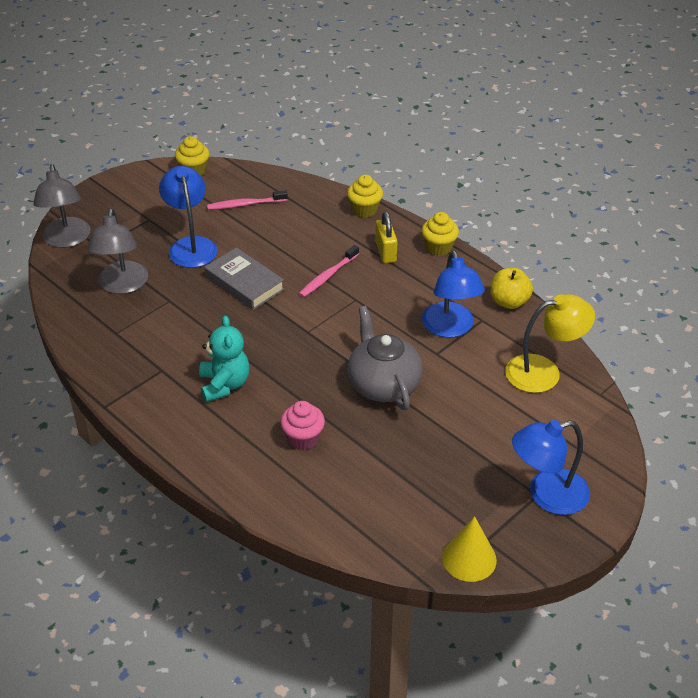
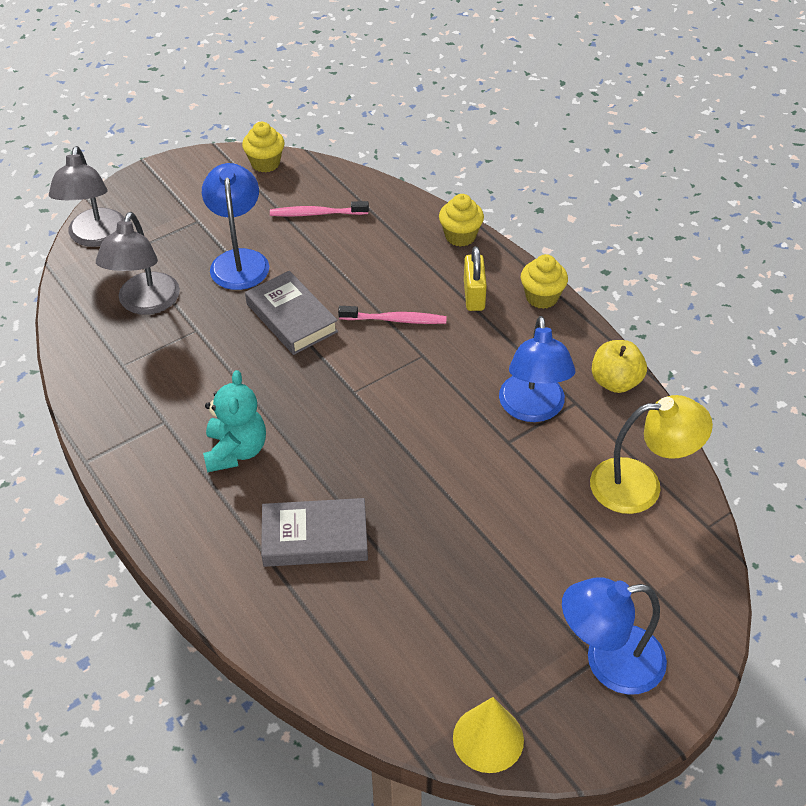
camera: 10 degrees right, 5 degrees up
pink cupcake [280,401,325,450] -> grey book [261,498,368,567]
pink toothbrush [299,245,359,297] -> pink toothbrush turned 135 degrees counterclockwise [338,306,447,324]
grey teapot [348,306,423,410] -> none

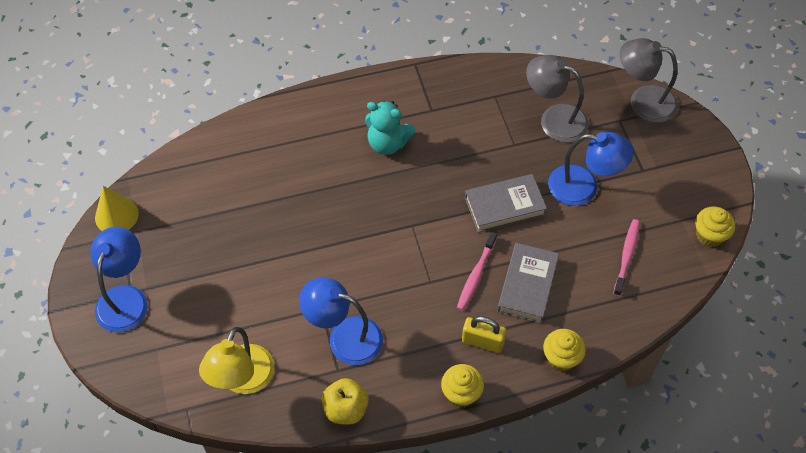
camera: 110 degrees right, 10 degrees up
grey book [261,498,368,567] -> grey book moved to [497,243,559,324]

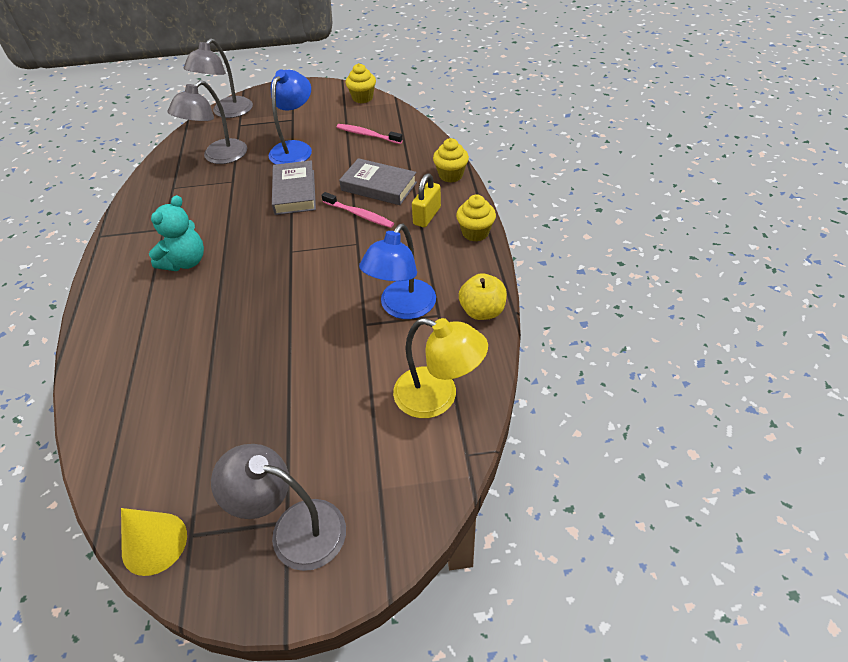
camera: 80 degrees left, 10 degrees down
blue lamp [90,227,148,332] -> grey lamp [211,444,346,571]

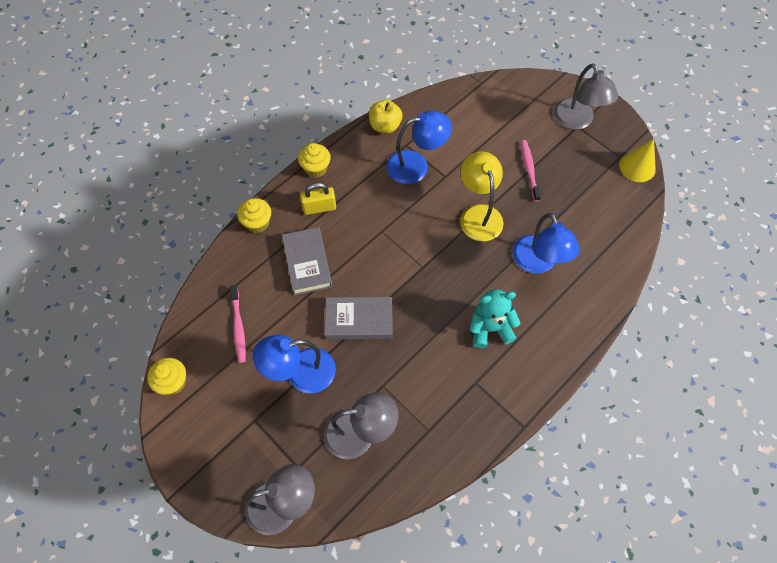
camera: 130 degrees left, 15 degrees up
grey book [272,160,316,215] -> grey book turned 45 degrees clockwise [325,297,393,339]
pink toothbrush [321,192,394,228] -> pink toothbrush moved to [521,140,541,202]
yellow lamp [393,318,488,418] -> yellow lamp moved to [460,151,504,242]
none -> blue lamp [513,213,580,274]

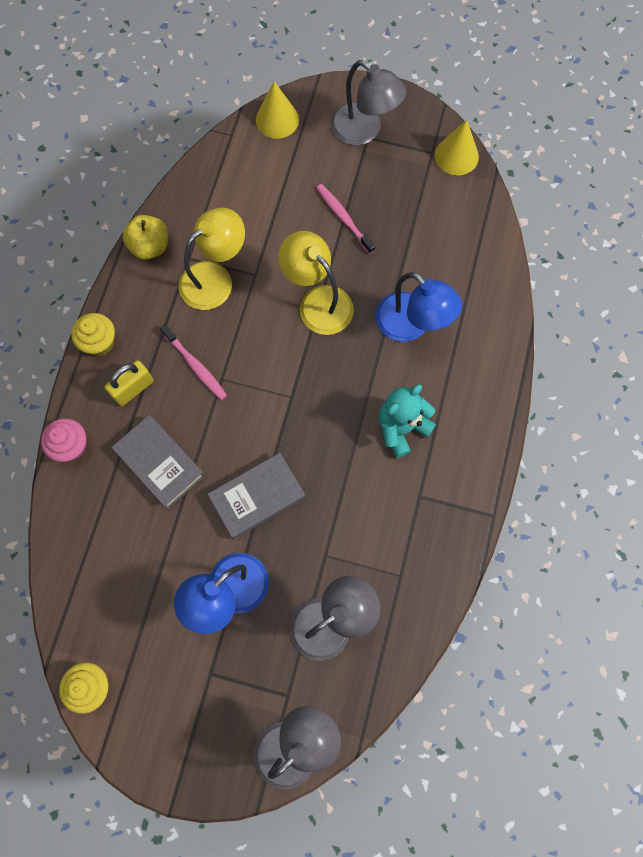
camera: 30 degrees left, 10 degrees up
pink toothbrush [230,285,246,363] -> pink toothbrush moved to [160,325,227,400]
yellow cupcake [237,198,271,233] -> pink cupcake [41,419,87,462]
blue lamp [386,111,452,184] -> yellow lamp [179,207,245,310]
none -> yellow cone [256,81,299,139]

